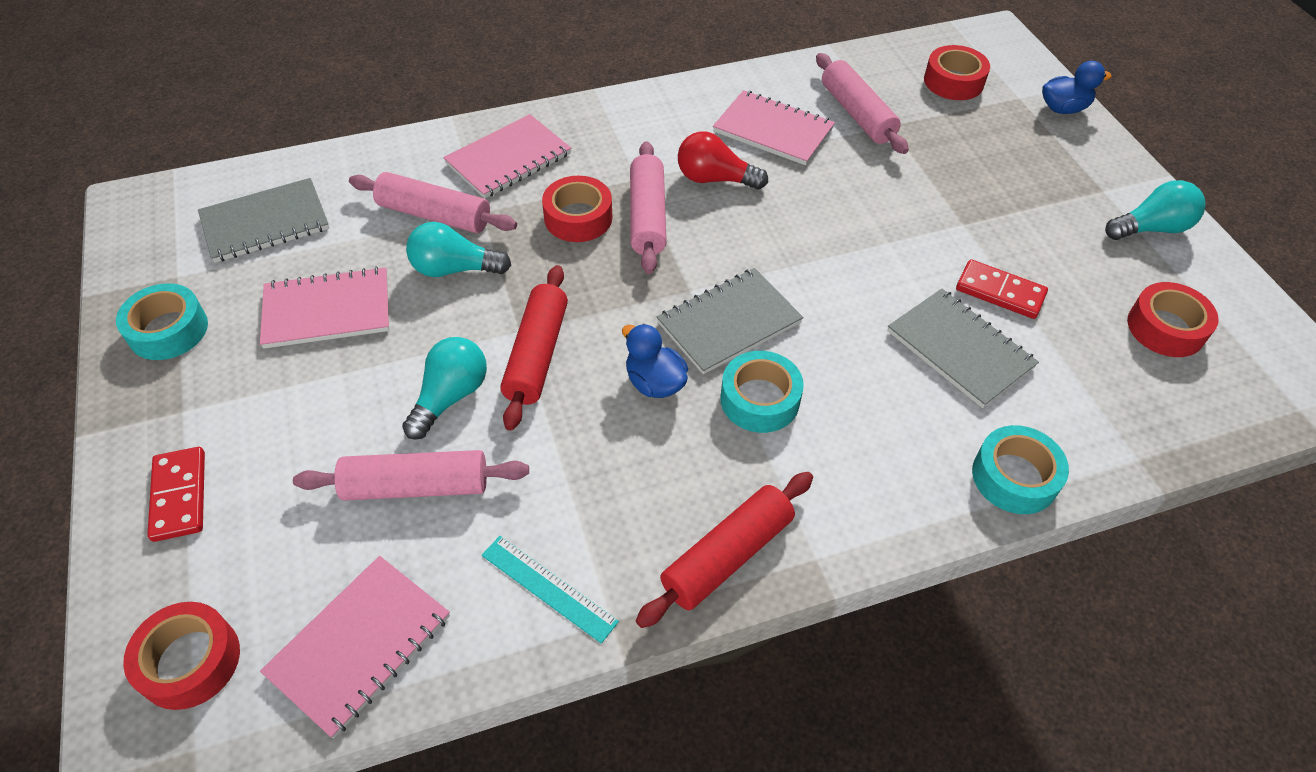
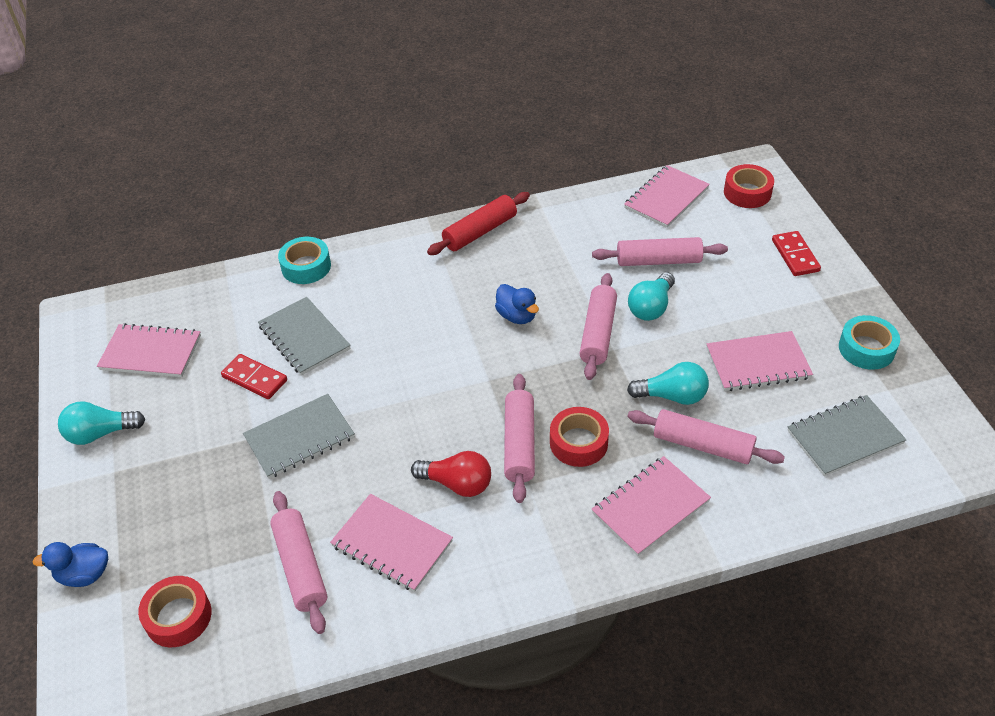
camera: 175 degrees left, 5 degrees down
turquoise ruler [482,536,619,643] -> none
red rolling pin [500,265,568,431] -> pink rolling pin [579,273,617,380]
grey notebook [657,268,804,374] -> grey notebook moved to [243,394,355,479]
turquoise tape [720,351,804,433] -> none
red tape [1127,282,1219,357] -> pink notebook [97,323,201,377]

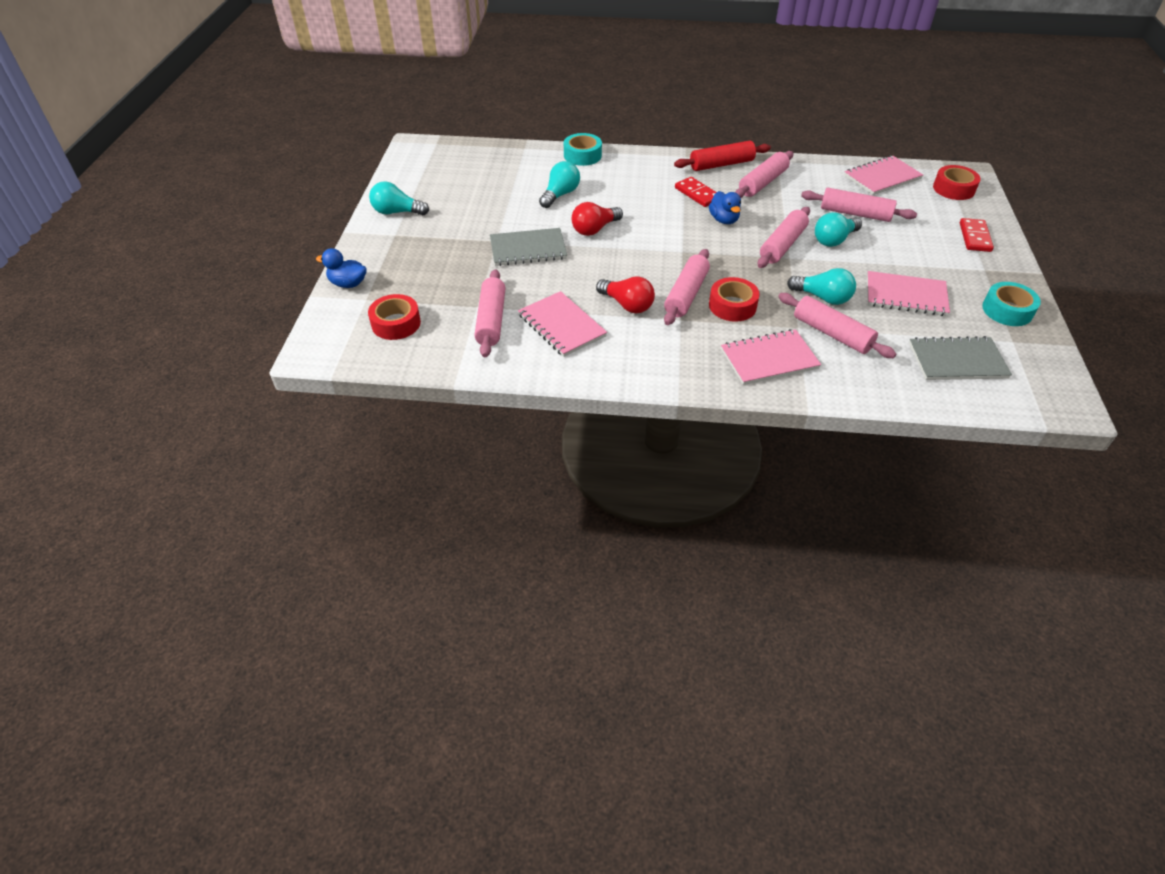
camera: 20 degrees right, 0 degrees up
pink notebook [97,323,201,377] -> none
red domino [221,354,287,399] -> red domino moved to [675,177,717,207]
grey notebook [258,297,351,375] -> turquoise light bulb [539,161,580,208]
none -> red light bulb [572,202,623,236]
none -> pink rolling pin [735,151,793,198]

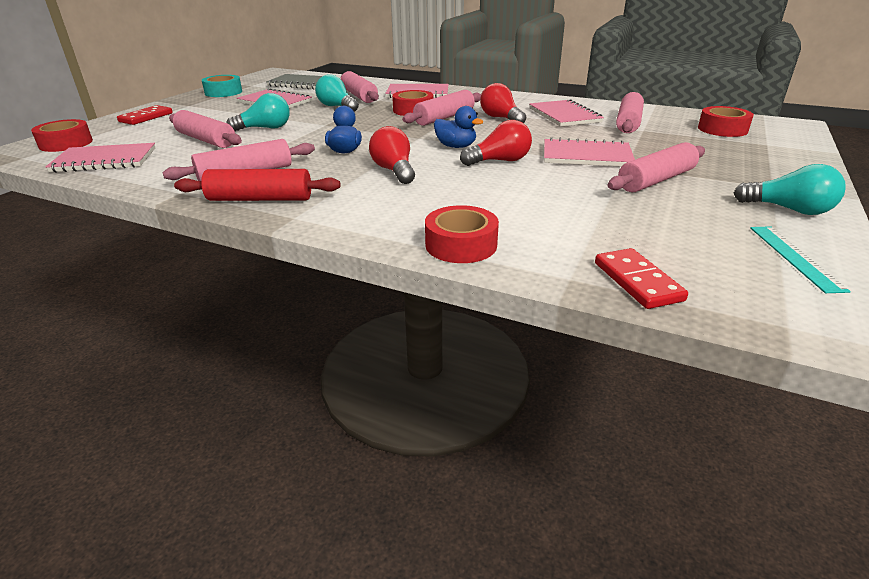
camera: 160 degrees left, 15 degrees down
blue duck [316,248,367,288] -> blue duck moved to [434,106,484,148]
grey notebook [490,228,567,266] -> pink notebook [544,137,635,167]
turquoise light bulb [539,161,580,208] -> none
turquoise tape [564,133,602,166] -> red tape [425,205,499,263]
red domino [675,177,717,207] -> red domino moved to [595,248,688,309]
pink rolling pin [758,207,810,268] -> pink rolling pin moved to [607,142,705,192]
none -> red light bulb [369,126,415,184]
none -> turquoise ruler [750,226,851,293]

